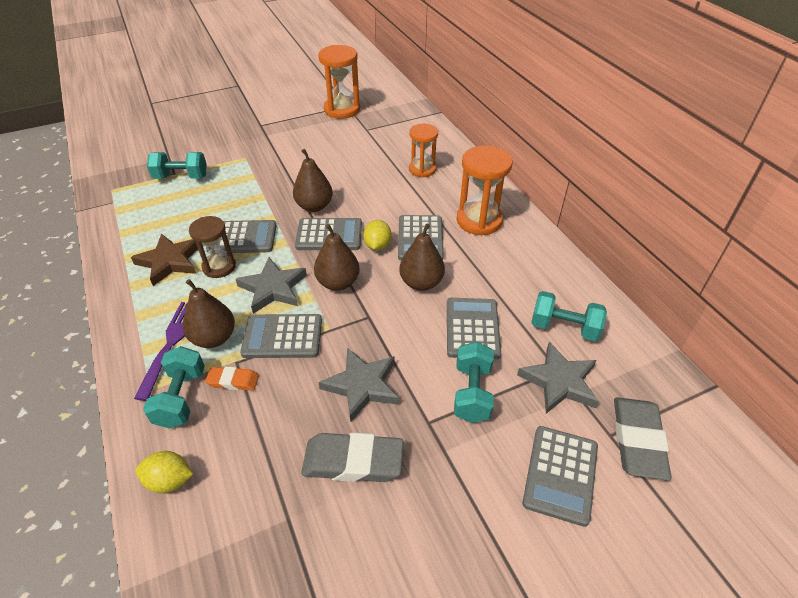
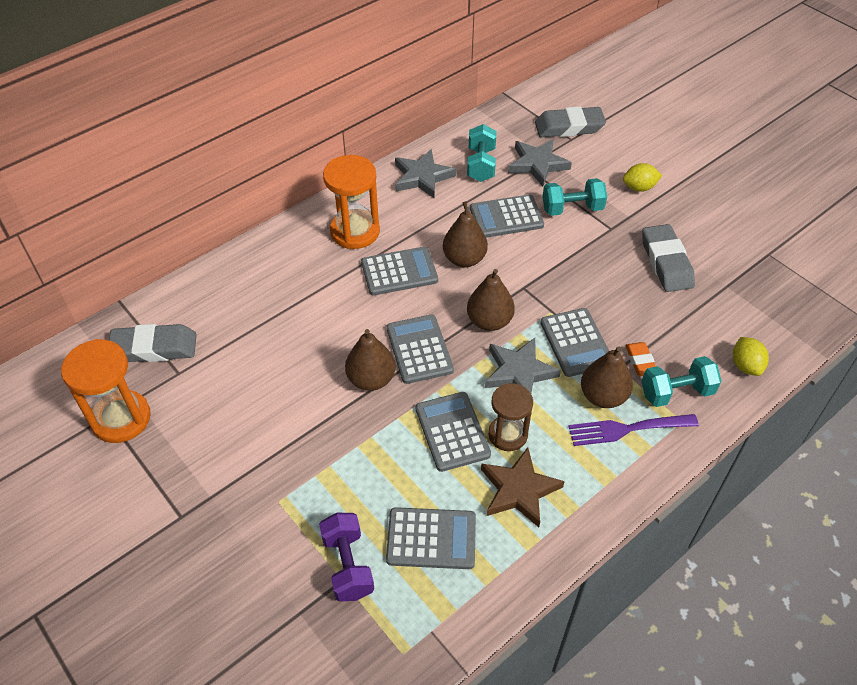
camera: 105 degrees left, 5 degrees up
turquoise dumbbell [147,152,207,179] -> purple dumbbell [319,513,374,602]
grey star [318,348,399,422] -> grey star moved to [395,149,456,198]
yellow lemon [363,220,391,250] -> yellow lemon moved to [623,163,662,192]
orange hourglass [409,124,438,177] -> none
grey calculator [523,426,598,527] -> grey calculator moved to [386,507,476,569]
none -> grey eraser [109,324,197,362]

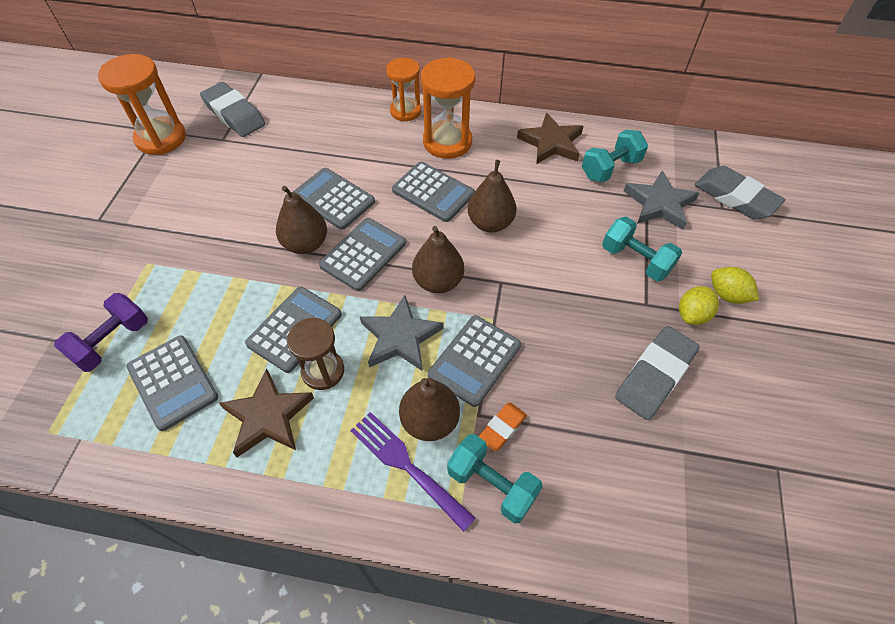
camera: 50 degrees right, 5 degrees up
grey star [395,149,456,198] -> brown star [517,112,583,164]
grey calculator [470,194,544,238] -> grey calculator moved to [293,168,375,230]
yellow lemon [733,337,769,376] -> yellow lemon moved to [679,286,719,325]
none -> orange hourglass [386,58,421,122]

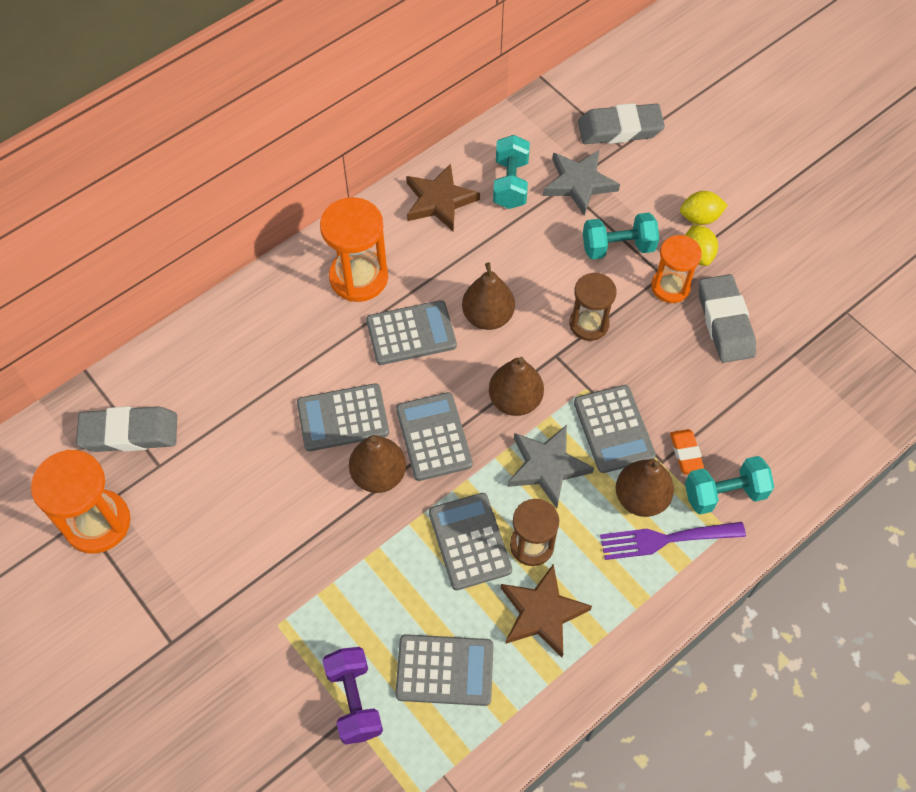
camera: 50 degrees left, 5 degrees up
orange hourglass [386,58,421,122] -> orange hourglass moved to [651,235,702,303]
none -> brown hourglass [569,273,617,341]

